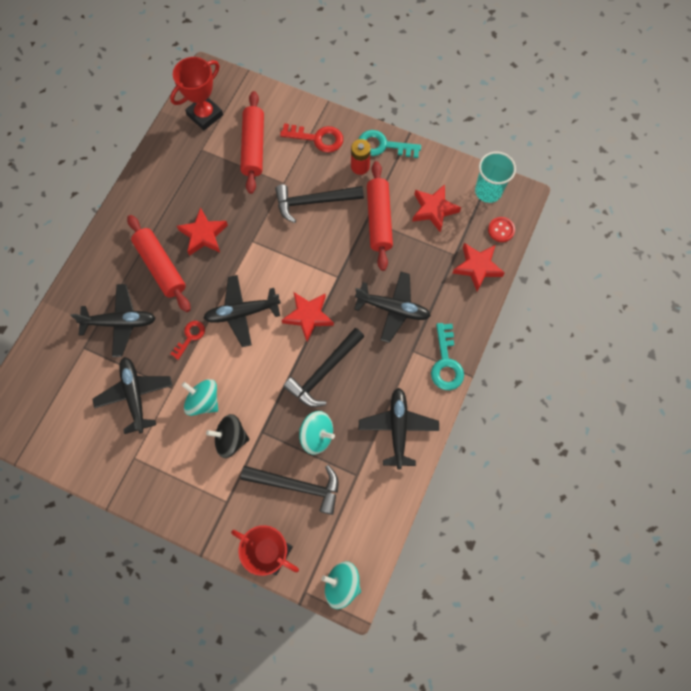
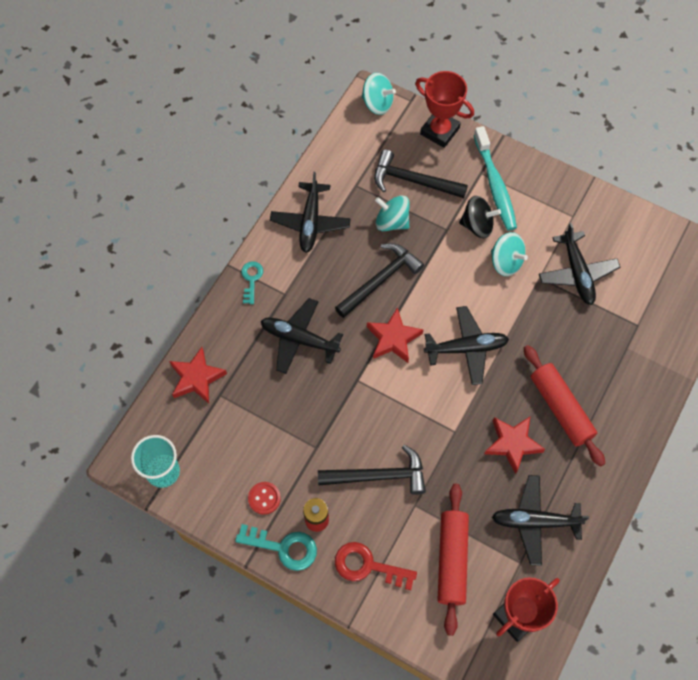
camera: 175 degrees left, 5 degrees down
black plane [71,284,156,357] -> black plane moved to [492,475,589,566]
red key [171,321,205,360] -> none
red rolling pin [367,161,393,271] -> none
red star [412,184,461,233] -> none
turquoise key [431,323,464,390] -> turquoise key [241,261,263,304], size x0.64
red button [488,217,515,242] -> red button moved to [248,482,281,515]
none -> turquoise toothbrush [474,126,517,231]

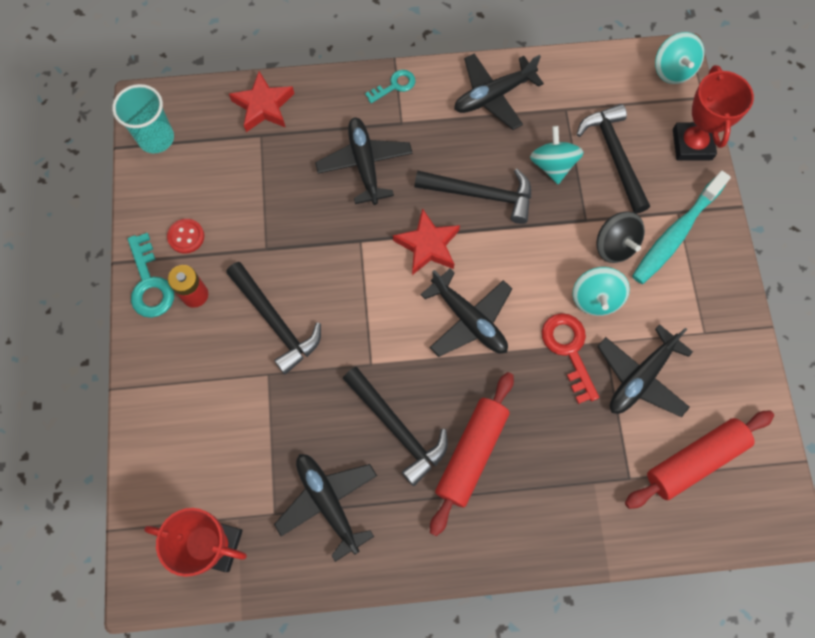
camera: 55 degrees right, 5 degrees up
red key [335,542,417,590] -> red key moved to [542,313,599,404]
red rolling pin [437,484,469,636] -> red rolling pin moved to [625,410,774,509]
red star [484,416,545,474] -> black hammer [343,367,448,486]

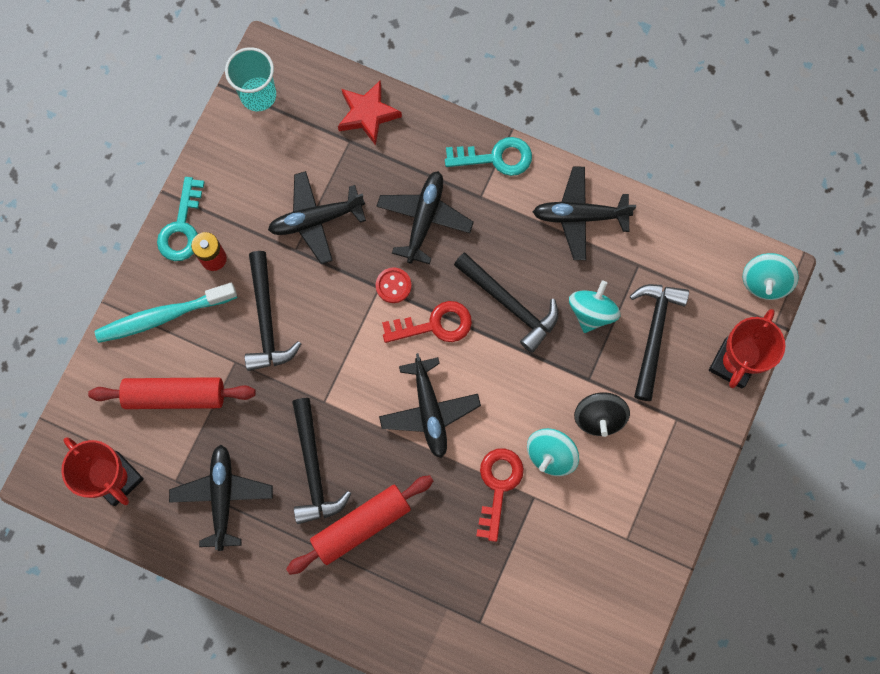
camera: 30 degrees right, 5 degrees up
red button [167,219,204,254] -> red button moved to [376,267,411,303]
turquoise key [365,70,416,104] -> turquoise key [445,137,532,176], size x1.57
red star [393,208,460,275] -> red key [382,301,472,343]
black plane [597,324,693,417] -> black plane moved to [268,171,366,264]
red rolling pin [625,410,774,509] -> red rolling pin moved to [88,377,256,409]
turquoise toothbrush [632,171,731,284] -> turquoise toothbrush moved to [95,283,237,343]

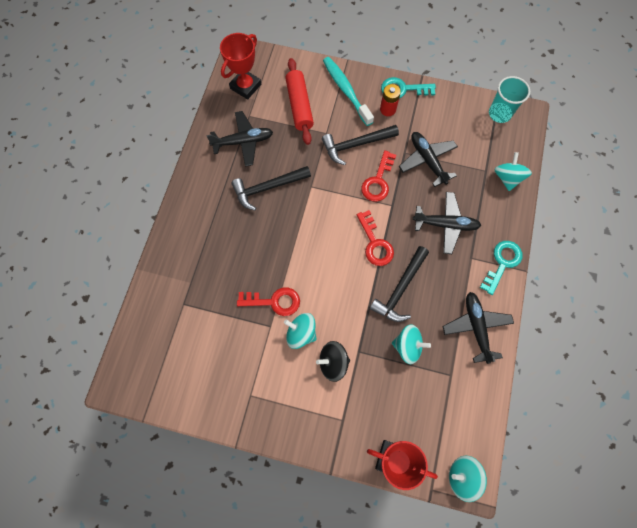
camera: 80 degrees right, 5 degrees down
red rolling pin [286,475,433,575] -> none
red star [338,80,402,146] -> turquoise spinning top [494,152,532,191]
red button [376,267,411,303] -> none
black plane [379,353,481,458] -> none
turquoise key [445,137,532,176] -> turquoise key turned 135 degrees counterclockwise [480,241,523,295]
black hammer [630,284,689,401] -> none
none -> red key [361,150,396,202]

